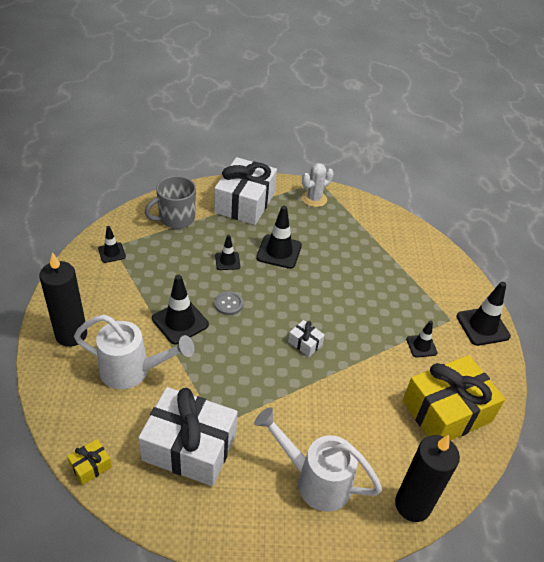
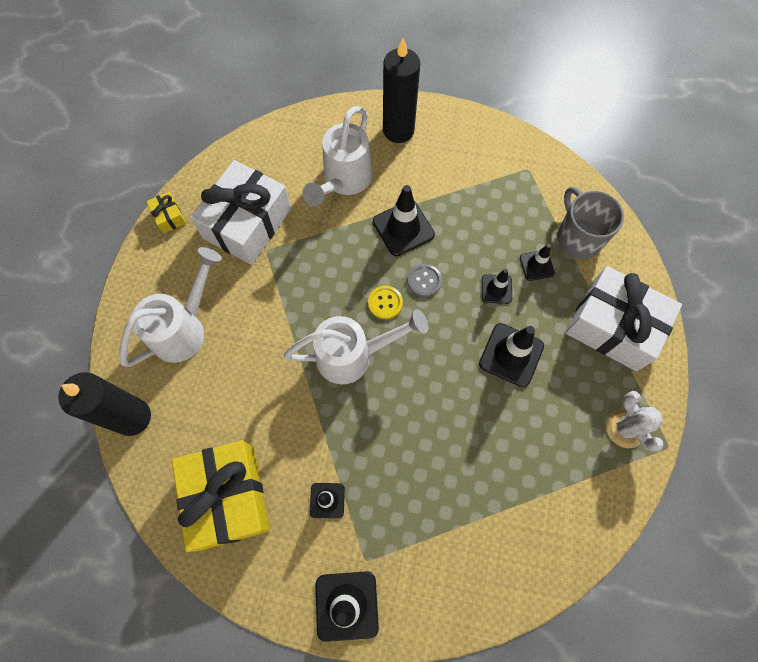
camera: 105 degrees right, 25 degrees up
yellow gift [67,439,112,485] -> yellow gift moved to [146,191,186,234]
black traffic cone [98,226,126,263] -> black traffic cone moved to [520,244,555,281]
white gift [288,320,325,357] -> white watering can [284,309,429,385]
none -> yellow button [368,286,403,319]

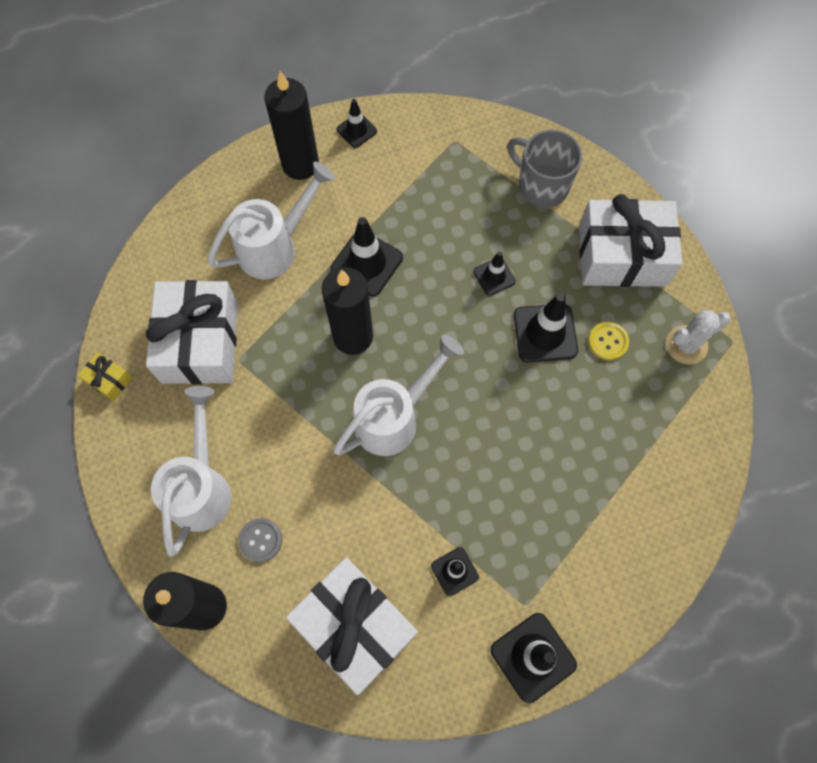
camera: 30 degrees left, 0 degrees up
yellow gift [172,440,270,552] -> white gift [286,557,418,695]
white watering can [302,106,373,206] -> white watering can turned 120 degrees counterclockwise [207,162,335,279]
yellow button [368,286,403,319] -> yellow button moved to [588,322,629,360]
grey button [407,264,442,297] -> grey button moved to [238,518,282,562]
black traffic cone [520,244,555,281] -> black traffic cone moved to [336,99,377,148]
white cactus [606,391,664,451] -> white cactus turned 60 degrees counterclockwise [666,310,731,364]
none -> black candle [322,267,373,355]

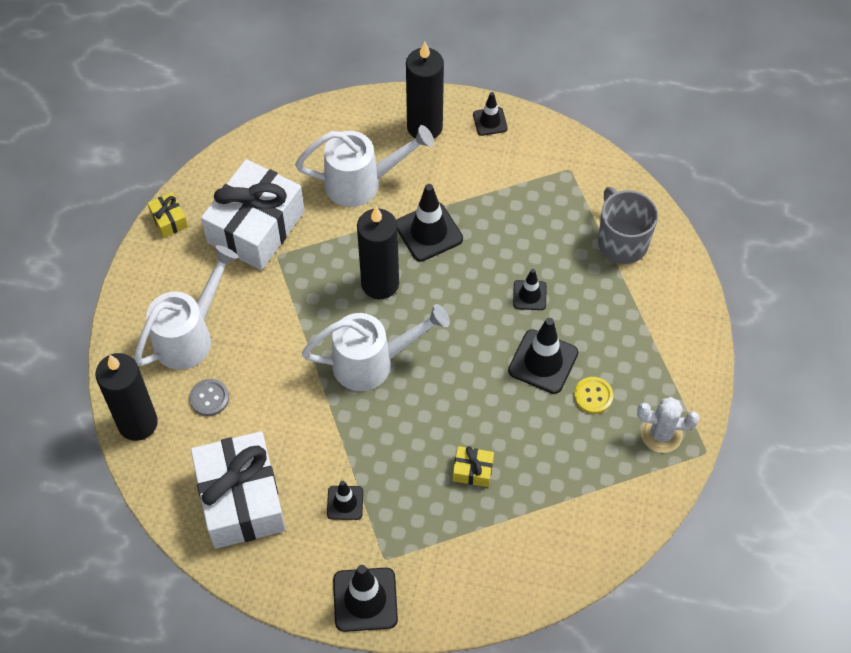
camera: 30 degrees right, 10 degrees down
white gift [579,194,682,287] -> none
none -> yellow gift [453,446,494,487]

